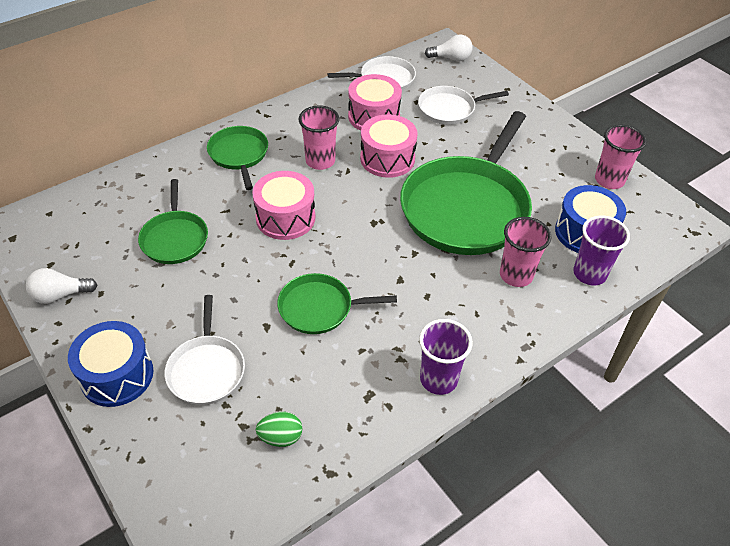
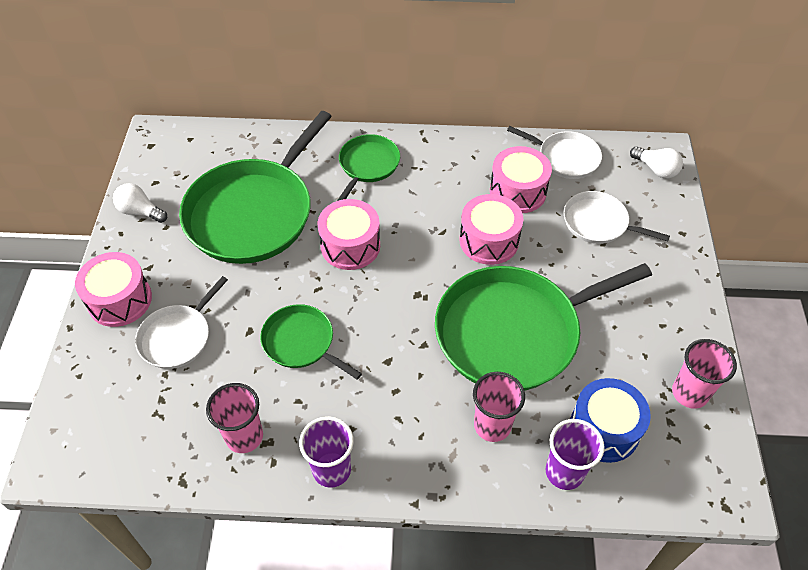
camera: 40 degrees right, 5 degrees up
blue drum [68,321,154,407] -> pink drum [75,252,152,327]
green pan [138,179,208,264] -> green pan [179,111,332,264], size x1.98
green egg [256,412,302,447] -> none
pink cup [298,106,339,170] -> pink cup moved to [206,383,263,453]

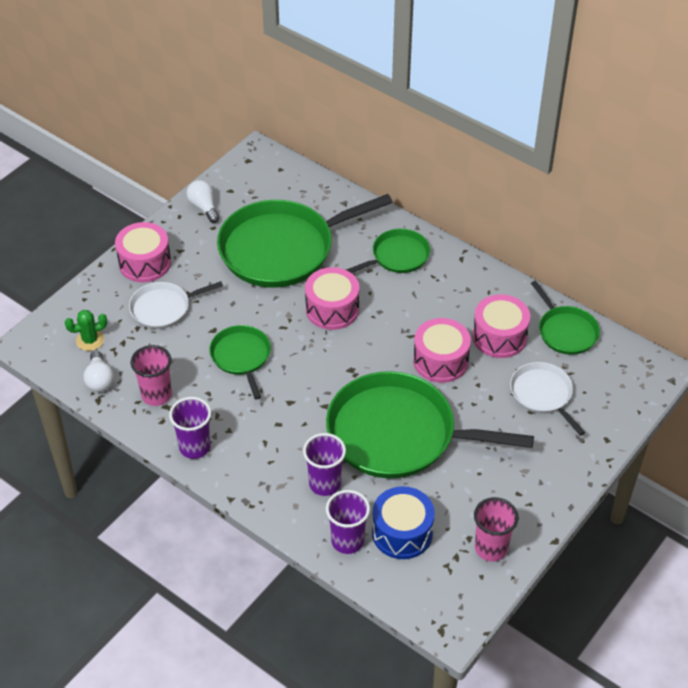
camera: 35 degrees right, 5 degrees down
pink cup [473,372,525,442] -> purple cup [303,433,346,496]
white pan [507,126,602,179] -> green pan [531,281,600,355]
white light bulb [630,147,683,178] -> white light bulb moved to [83,351,114,392]
none -> green cactus [65,310,107,351]

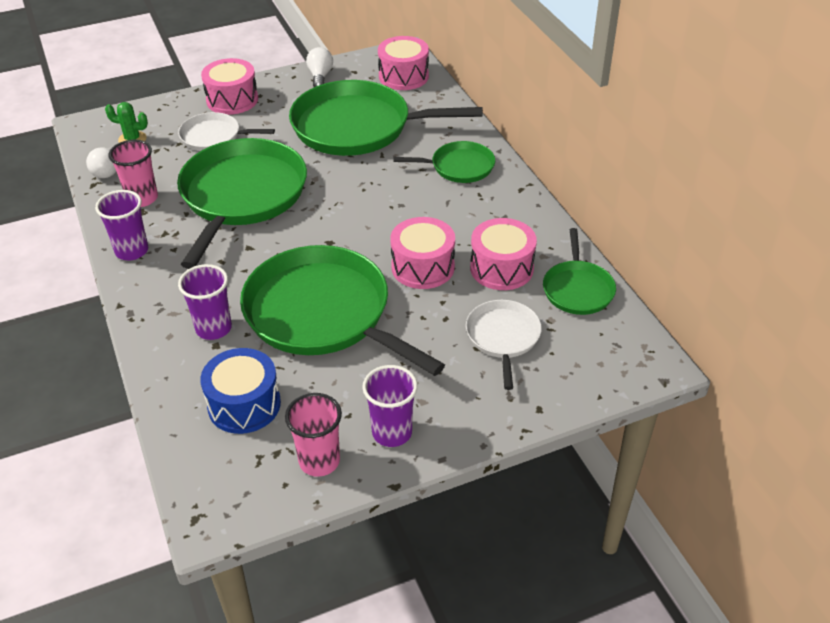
camera: 30 degrees right, 5 degrees down
green pan [209,325,271,399] -> green pan [177,138,307,269], size x1.98
pink drum [305,267,359,330] -> pink drum moved to [378,36,429,90]
purple cup [326,490,370,554] -> purple cup moved to [362,365,418,447]

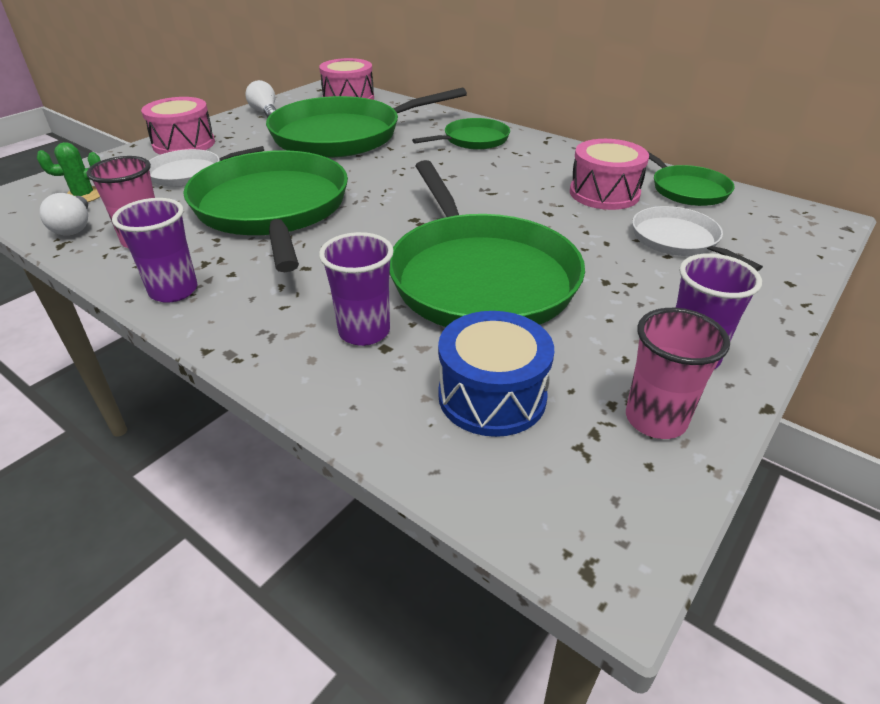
camera: 30 degrees left, 5 degrees down
green pan [240,245,445,376] -> green pan turned 120 degrees counterclockwise [390,160,585,327]
pink drum [390,217,455,289] -> none

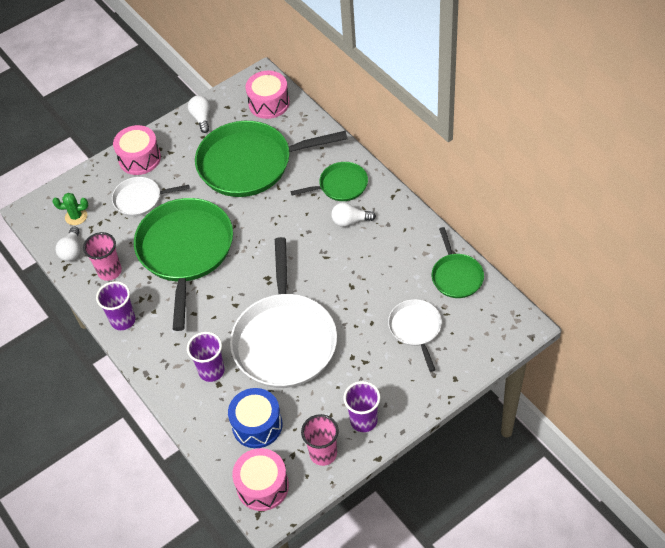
camera: 20 degrees right, 15 degrees up
green pan [390,160,585,327] -> white pan [230,237,337,388]
pink drum [570,139,649,210] -> pink drum moved to [232,448,289,511]
none -> white light bulb [331,202,376,227]

